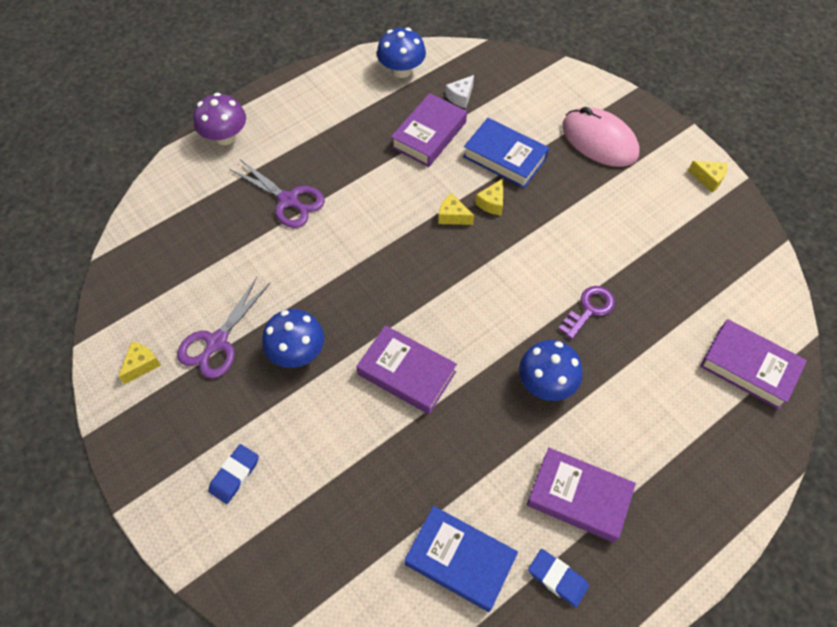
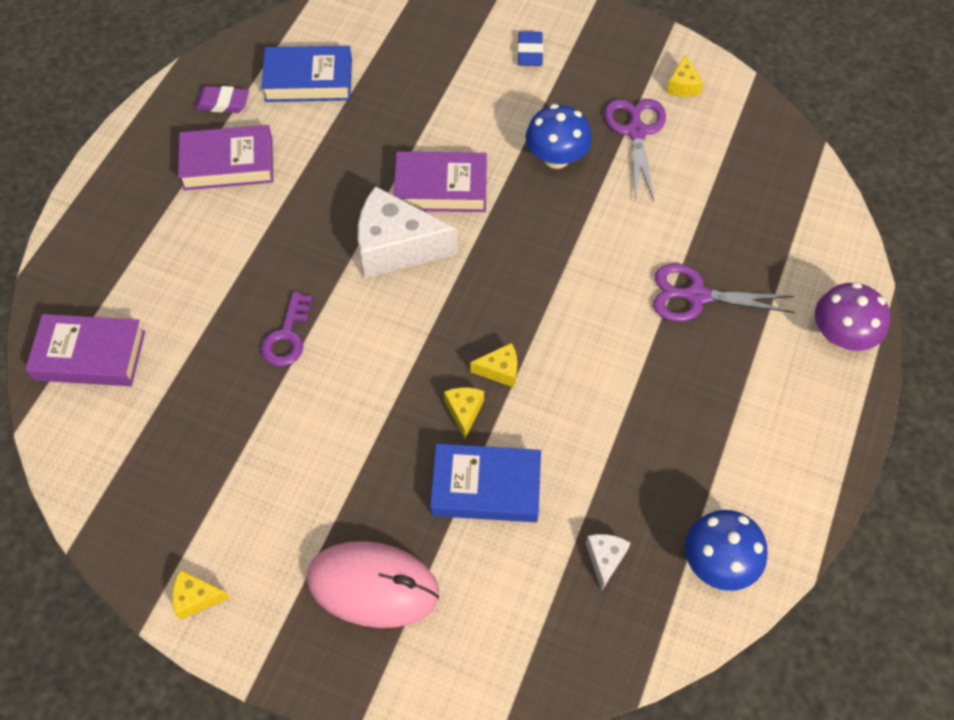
camera: 150 degrees right, 0 degrees up
purple book [391,93,467,167] -> none
blue mushroom [519,340,583,401] -> none
blue eraser [528,549,589,607] -> purple eraser [195,86,249,113]
none -> white cheese [358,186,457,278]

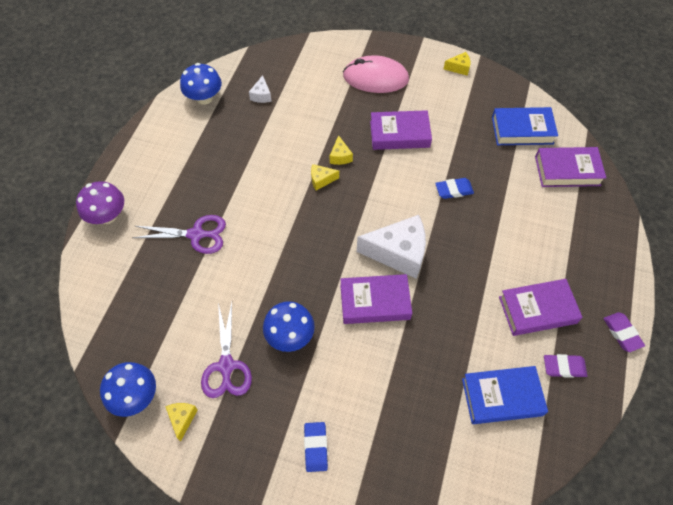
camera: 175 degrees right, 0 degrees up
purple key [261,292,313,366] -> blue eraser [435,178,474,199]
blue book [430,444,541,522] -> blue book moved to [492,107,558,145]
none -> blue mushroom [100,362,156,417]
none -> purple book [370,110,432,150]
none -> purple eraser [603,312,645,352]

